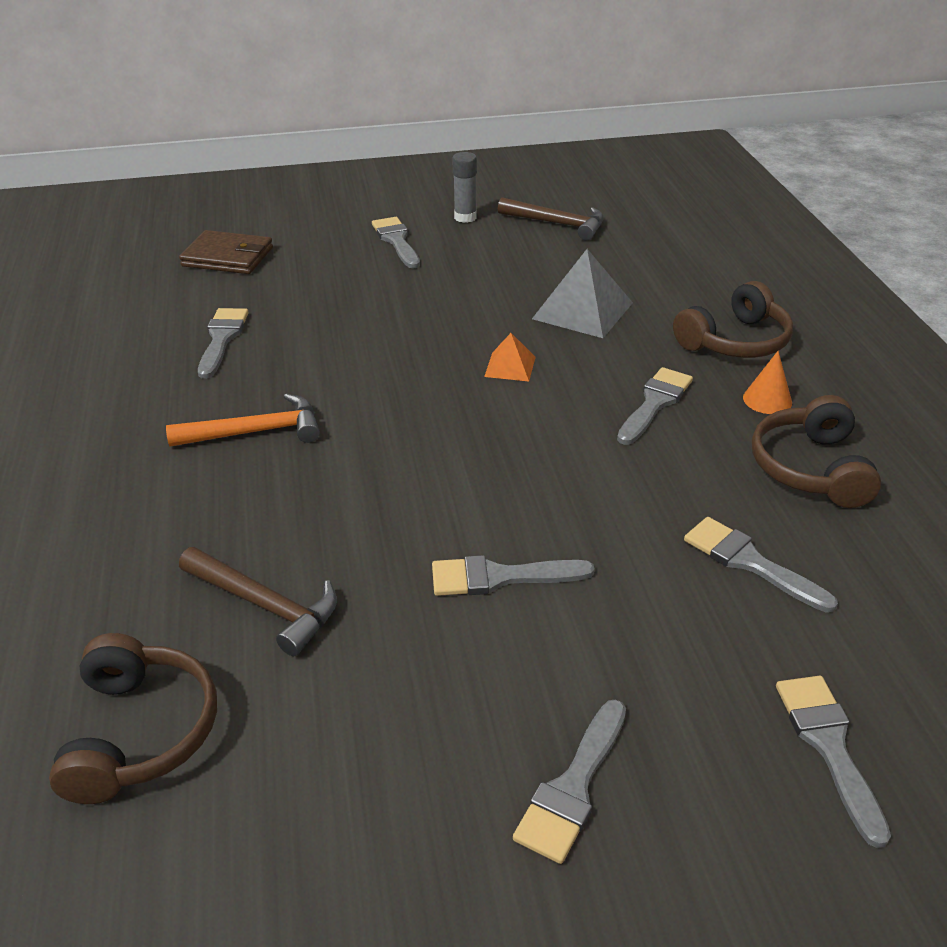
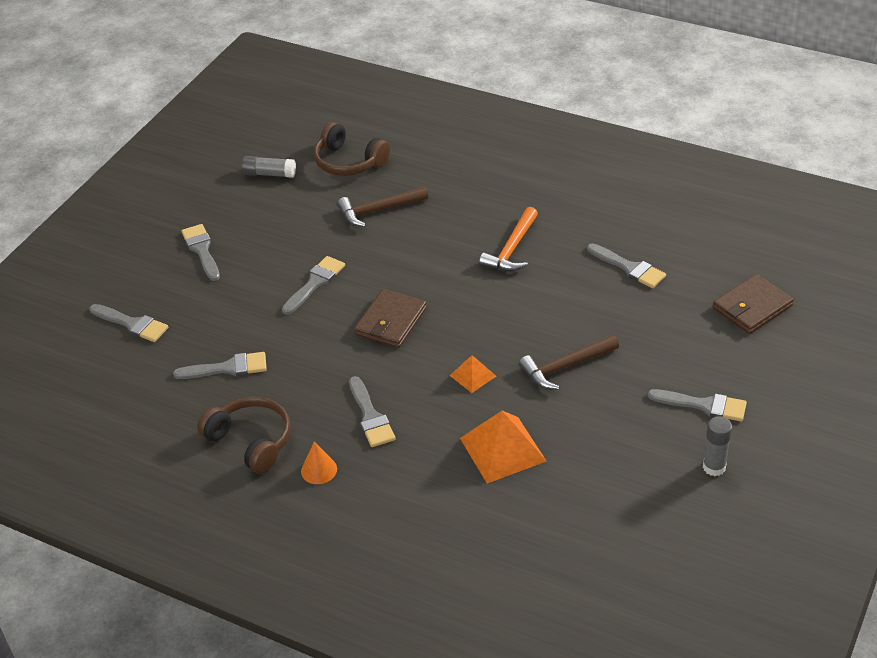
camera: 130 degrees right, 5 degrees up
brown hammer [498,197,604,240] -> brown hammer moved to [519,334,619,390]
grey pyramid [532,249,633,338] -> orange pyramid [460,411,547,484]
brown headphones [673,281,793,358] -> none
none -> grey glue stick [242,156,296,178]
none -> brown wallet [354,289,427,348]

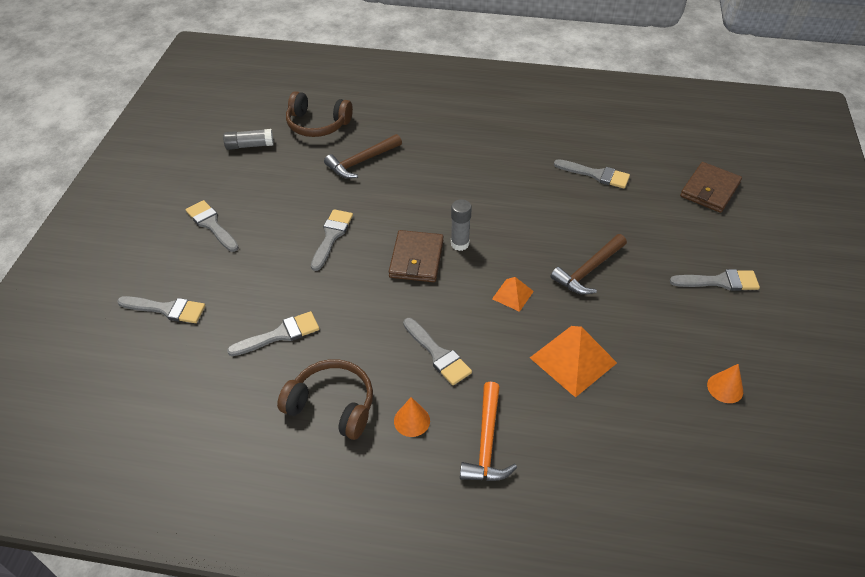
camera: 20 degrees left, 5 degrees up
orange hammer [479,207,538,271] -> orange hammer moved to [460,382,517,481]
grey glue stick [703,416,732,476] -> grey glue stick moved to [451,199,472,251]
none -> orange cone [707,364,743,403]

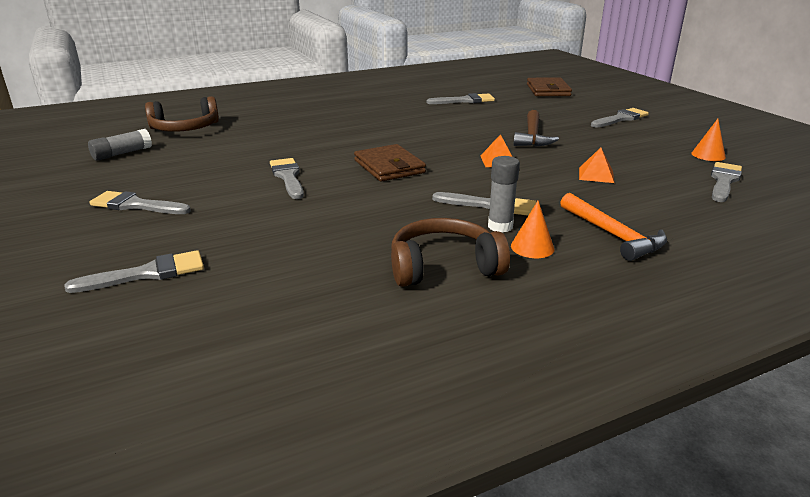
camera: 35 degrees left, 20 degrees down
grey brush [227,311,319,356] -> grey brush moved to [711,162,742,202]
brown hammer [324,134,402,179] -> none
grey glue stick [451,199,472,251] -> grey glue stick moved to [488,156,520,233]
orange pyramid [530,326,617,398] -> orange pyramid [579,148,614,183], size x0.54

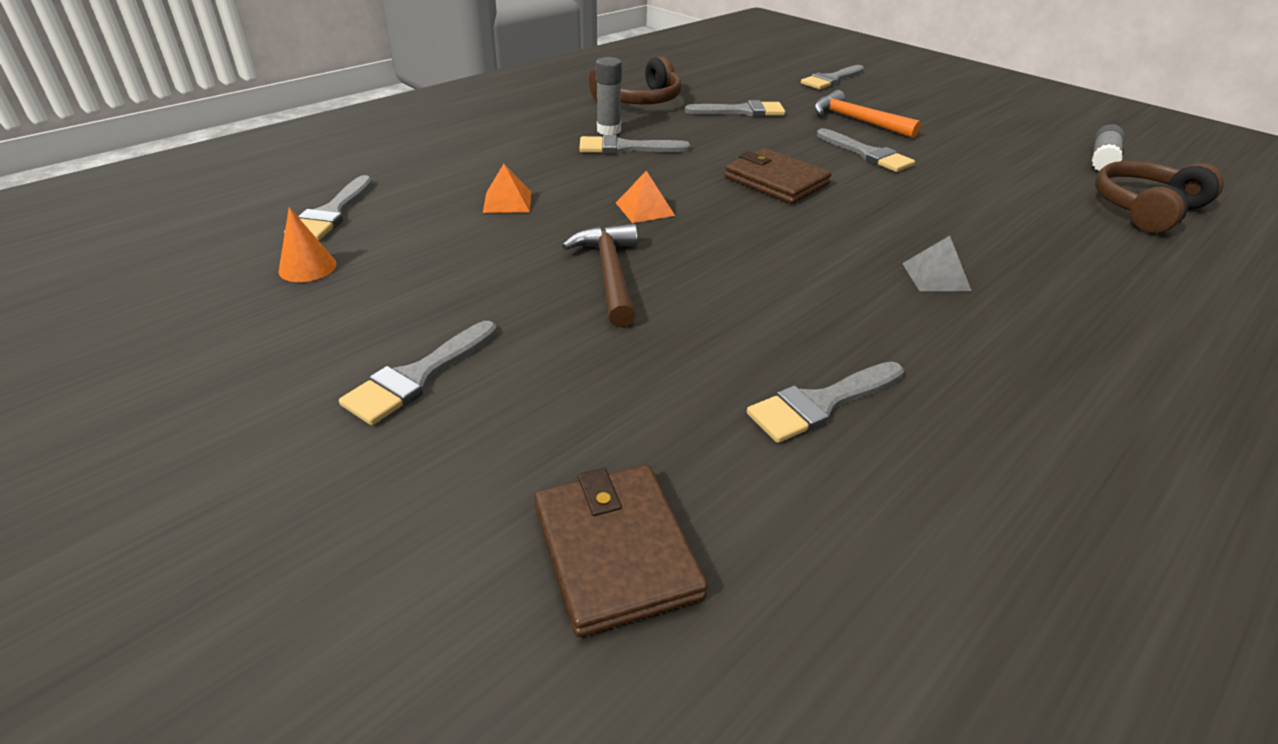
camera: 160 degrees right, 10 degrees up
grey brush [89,191,191,214] -> grey brush moved to [685,100,785,116]
orange cone [511,201,554,258] -> none
orange hammer [560,193,667,261] -> orange hammer moved to [814,90,921,138]
none -> grey pyramid [902,236,971,291]

